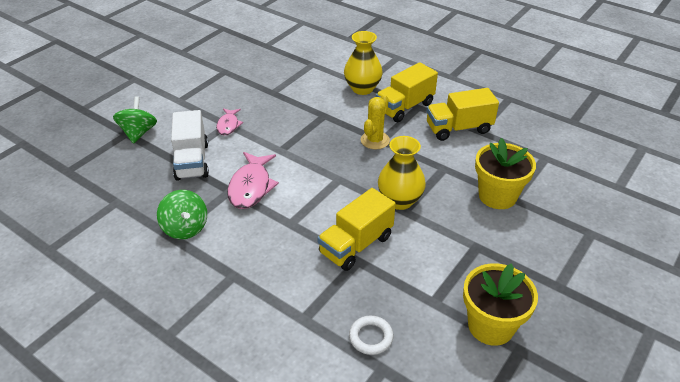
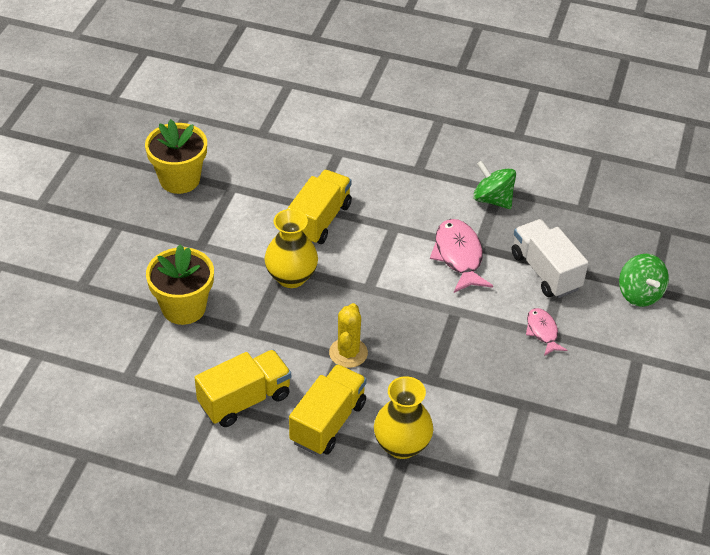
camera: 160 degrees right, 5 degrees up
white ring [349,316,393,355] -> none

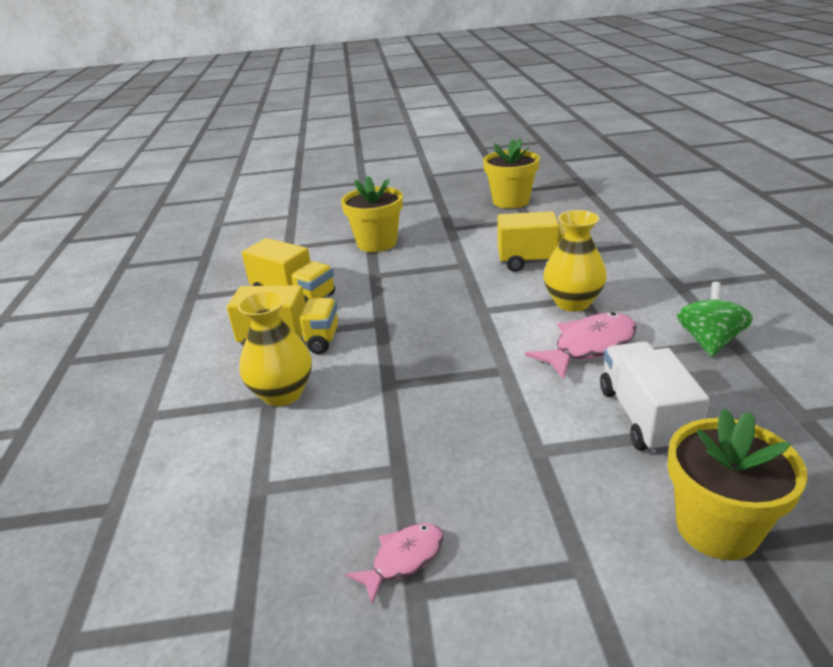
camera: 70 degrees right, 15 degrees down
yellow vase [264,209,318,288] -> yellow vase moved to [543,210,607,312]
yellow cactus [329,303,368,368] -> none
white truck [512,219,589,298] -> white truck turned 45 degrees counterclockwise [600,342,709,453]
pink fish [526,308,567,356] -> pink fish moved to [345,523,443,605]
green spinning top [619,254,669,307] -> yellow flower pot [668,409,807,560]

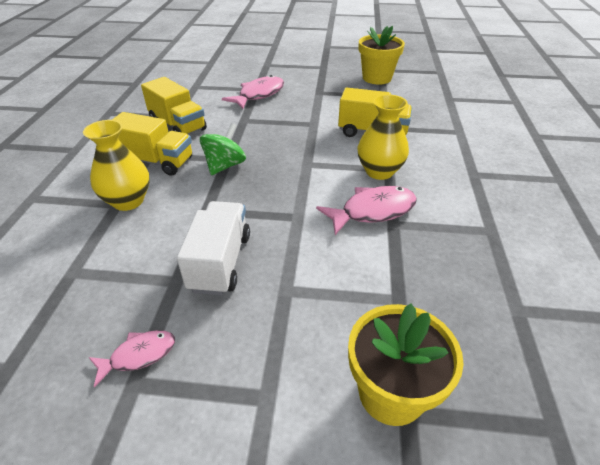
camera: 10 degrees right, 10 degrees up
yellow flower pot [341,176,403,252] -> pink fish [222,75,284,109]
white truck [600,342,709,453] -> white truck moved to [177,201,250,295]
green spinning top [677,282,753,357] -> green spinning top moved to [200,123,246,175]

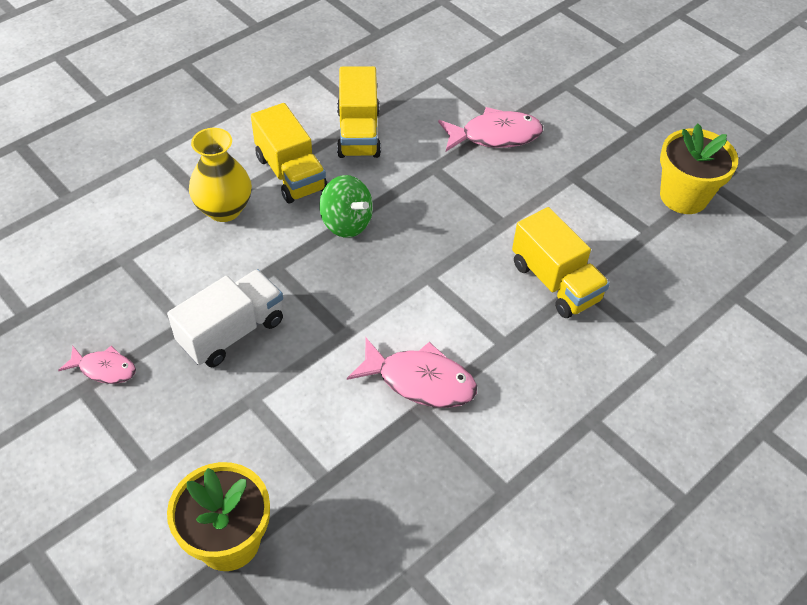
camera: 40 degrees right, 10 degrees up
green spinning top [200,123,246,175] -> green spinning top turned 60 degrees clockwise [319,175,373,238]
yellow vase [358,94,409,180] -> none

